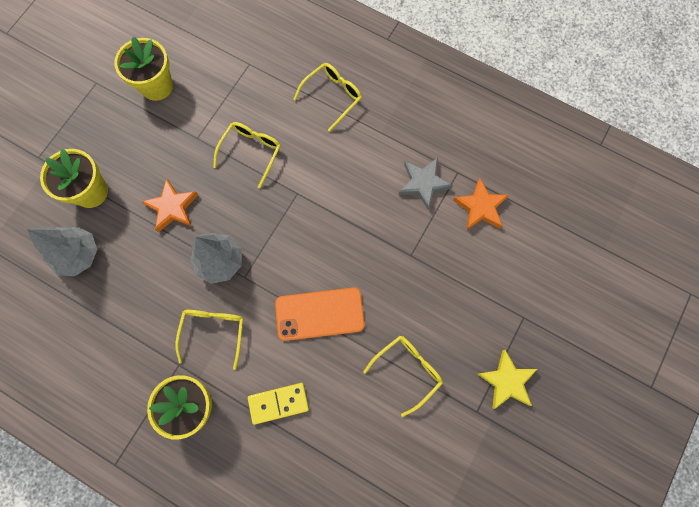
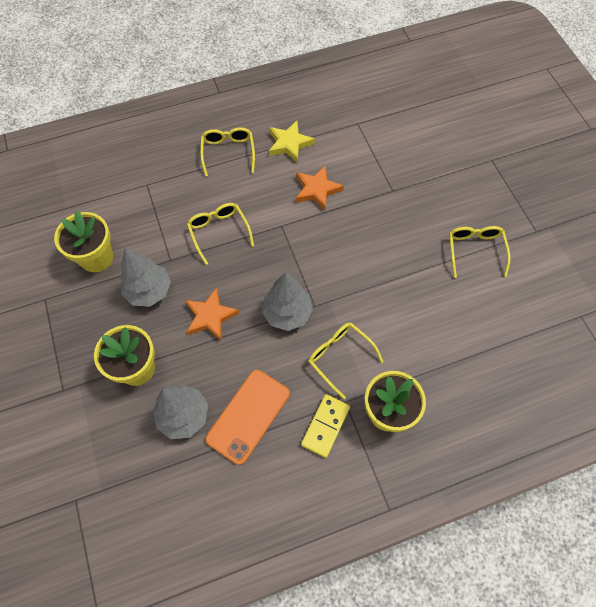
camera: 50 degrees left, 10 degrees down
yellow domino [248,383,309,425] -> yellow domino moved to [301,394,350,458]
orange phone [275,287,365,341] -> orange phone moved to [205,370,290,465]
grey star [399,158,453,209] -> none
orange star [453,178,509,230] -> orange star moved to [296,165,344,211]
yellow star [477,350,537,409] -> yellow star moved to [269,121,315,163]
none -> grey tree [120,247,171,307]

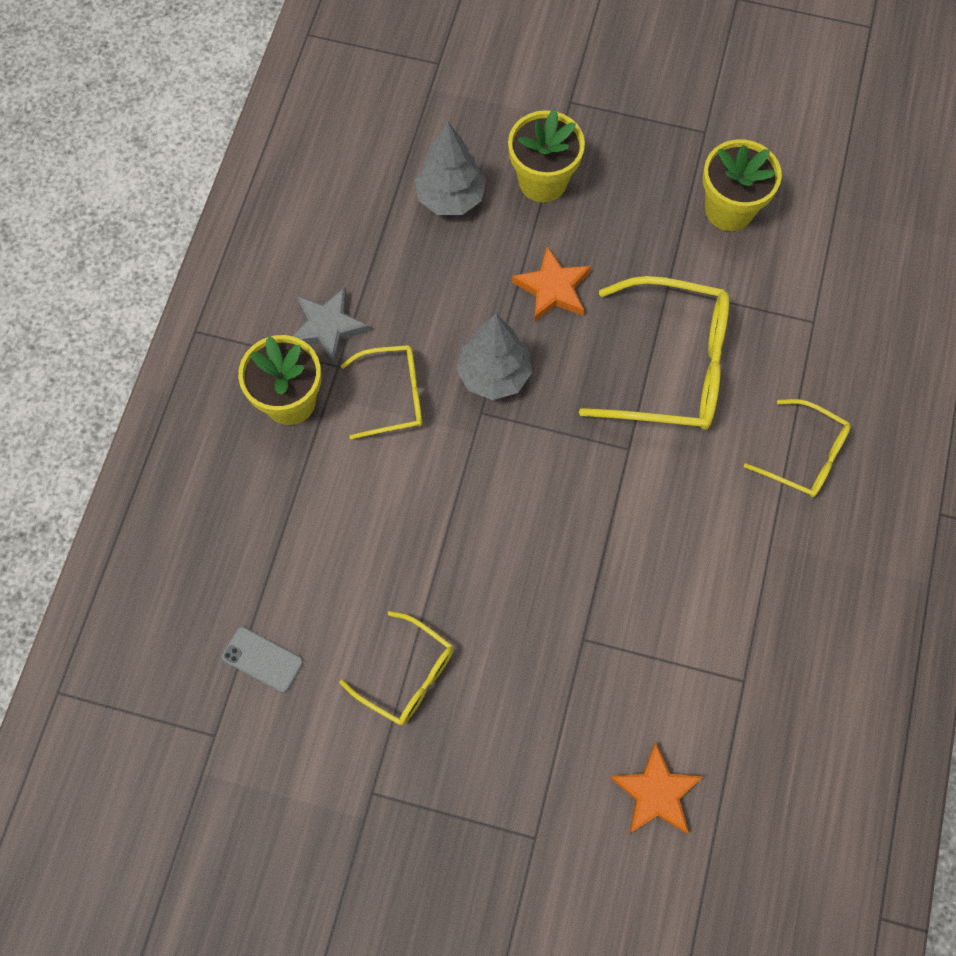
camera: 125 degrees right, 5 degrees up
grey tree [120,247,171,307] -> none
yellow glasses [187,203,254,265] -> yellow glasses [579,276,729,430], size x1.74
orange phone [205,370,290,465] -> none
yellow star [269,121,315,163] -> none
orange star [296,165,344,211] -> orange star moved to [610,743,703,834]
yellow domino [301,394,350,458] -> grey star [293,287,370,364]
none -> grey phone [222,626,303,693]

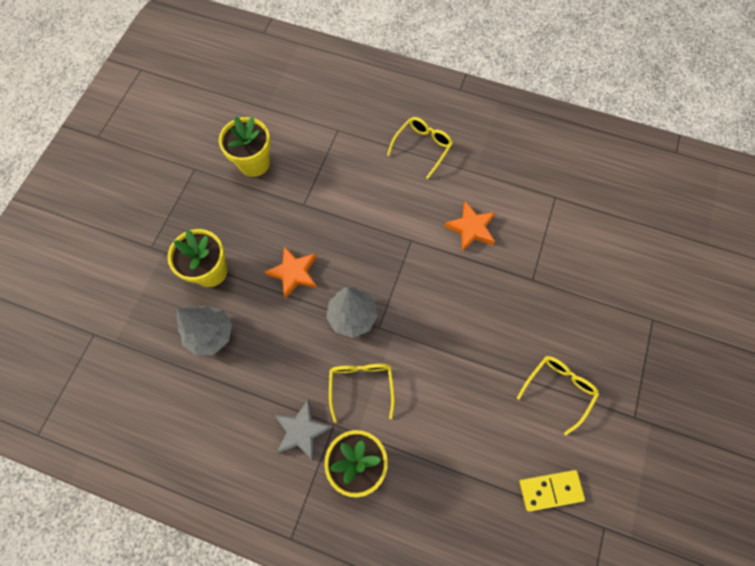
camera: 85 degrees left, 0 degrees up
grey phone [222,626,303,693] -> yellow domino [519,470,585,512]
yellow glasses [579,276,729,430] -> none
orange star [610,743,703,834] -> orange star moved to [444,201,495,251]

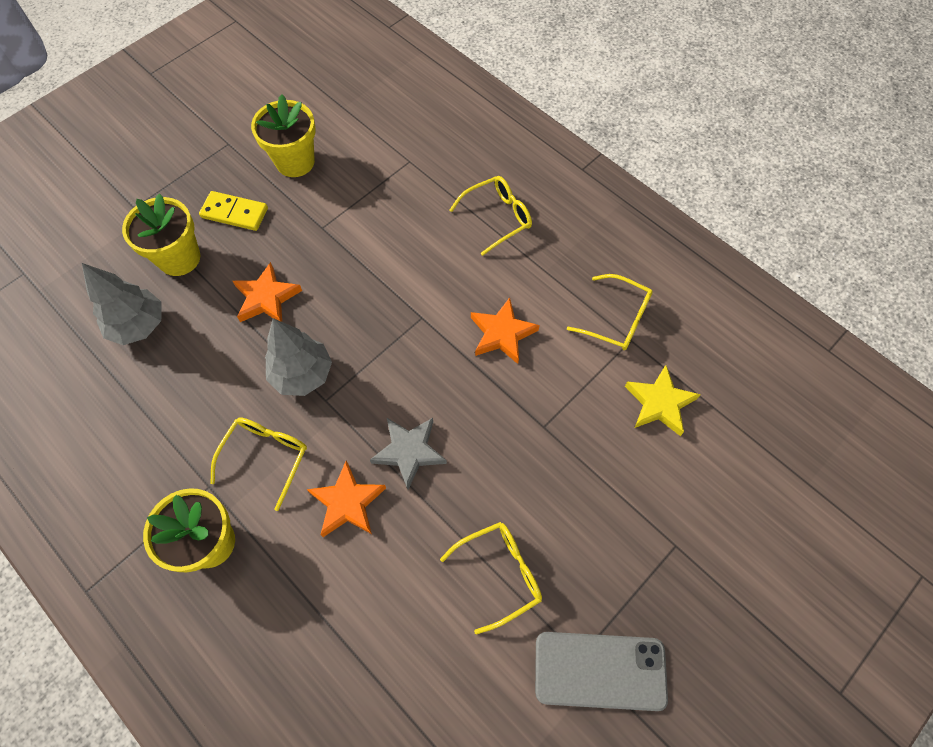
camera: 25 degrees right, 5 degrees down
grey star [275,399,333,461] -> grey star moved to [370,418,447,489]
yellow domino [519,470,585,512] -> yellow domino moved to [199,191,268,231]
none -> orange star [307,461,386,537]
none -> grey phone [535,632,668,711]
none -> yellow glasses [567,274,653,350]
none -> yellow star [625,365,701,436]

